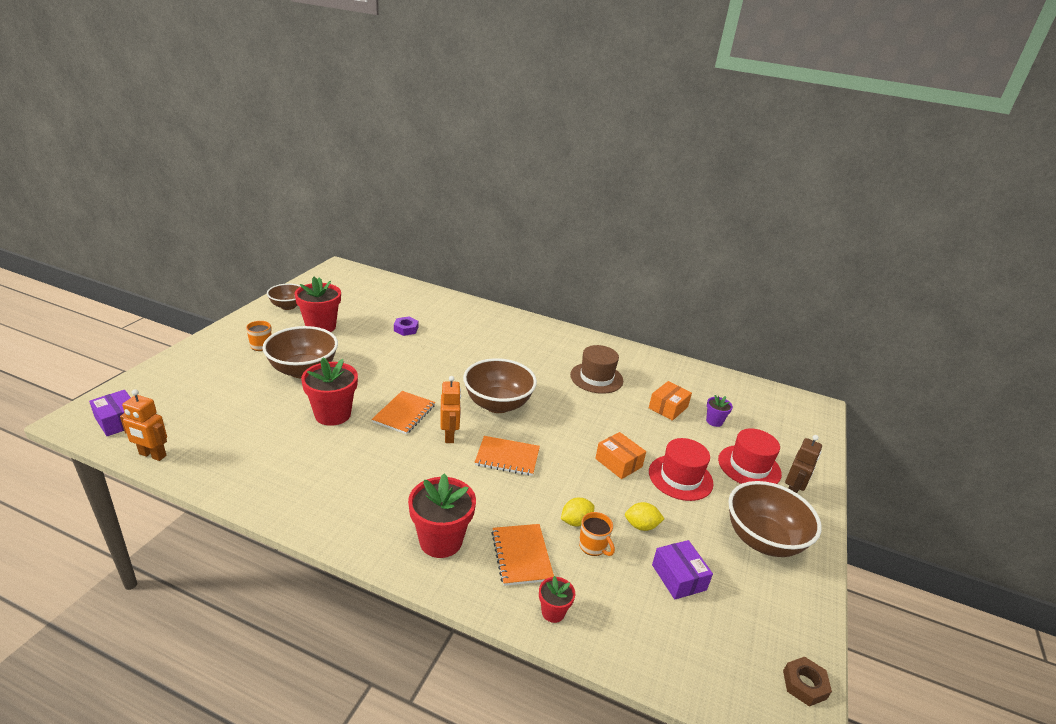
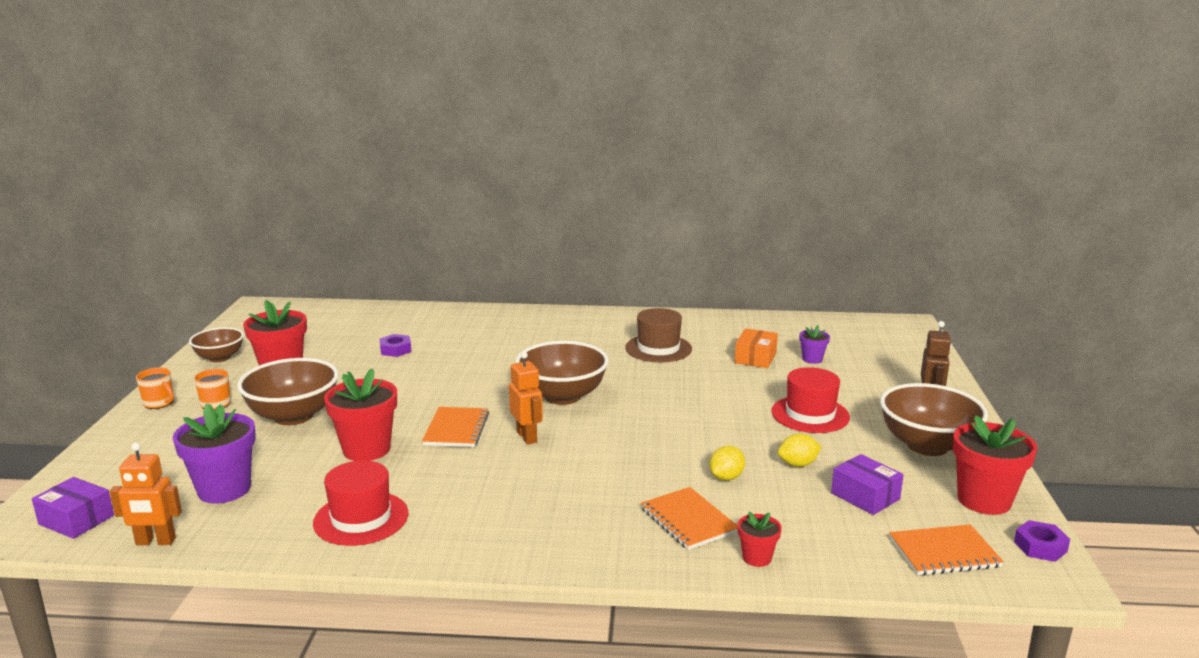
camera: 15 degrees left, 10 degrees down
red flower pot [408,473,476,558] -> red flower pot moved to [953,415,1038,515]
orange notebook [475,436,540,476] -> orange notebook moved to [889,524,1004,575]
orange mug [579,512,615,556] -> orange mug moved to [136,367,174,409]
orange box [595,432,646,479] -> none
red hat [718,428,782,484] -> red hat moved to [313,460,409,546]
brown nut [783,656,832,707] -> purple nut [1014,520,1070,562]
none -> purple flower pot [173,403,256,504]

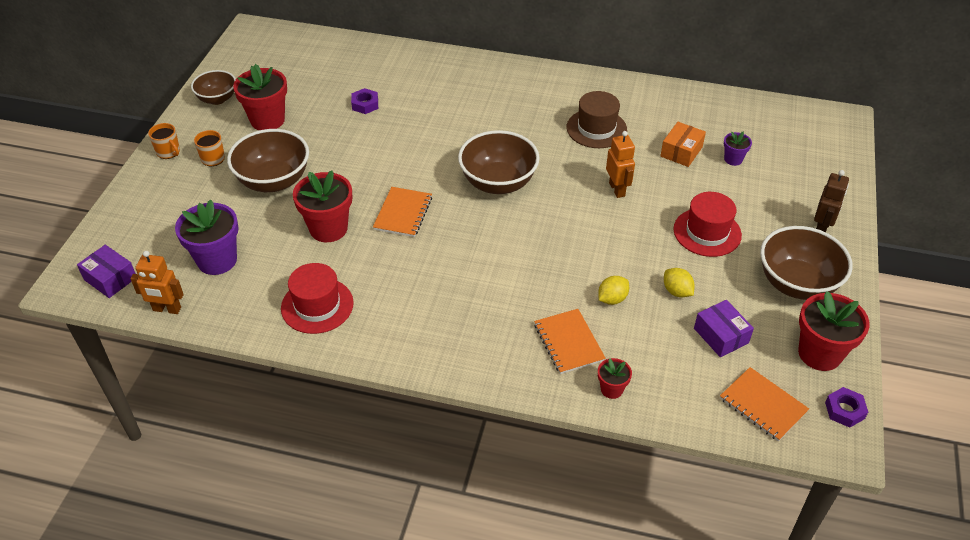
camera: 10 degrees right, 25 degrees up
orange robot [509,352,543,445] -> orange robot moved to [606,131,635,198]
yellow lemon [778,434,822,467] -> yellow lemon turned 60 degrees clockwise [664,268,695,297]
orange notebook [889,524,1004,575] -> orange notebook turned 45 degrees clockwise [720,367,809,441]

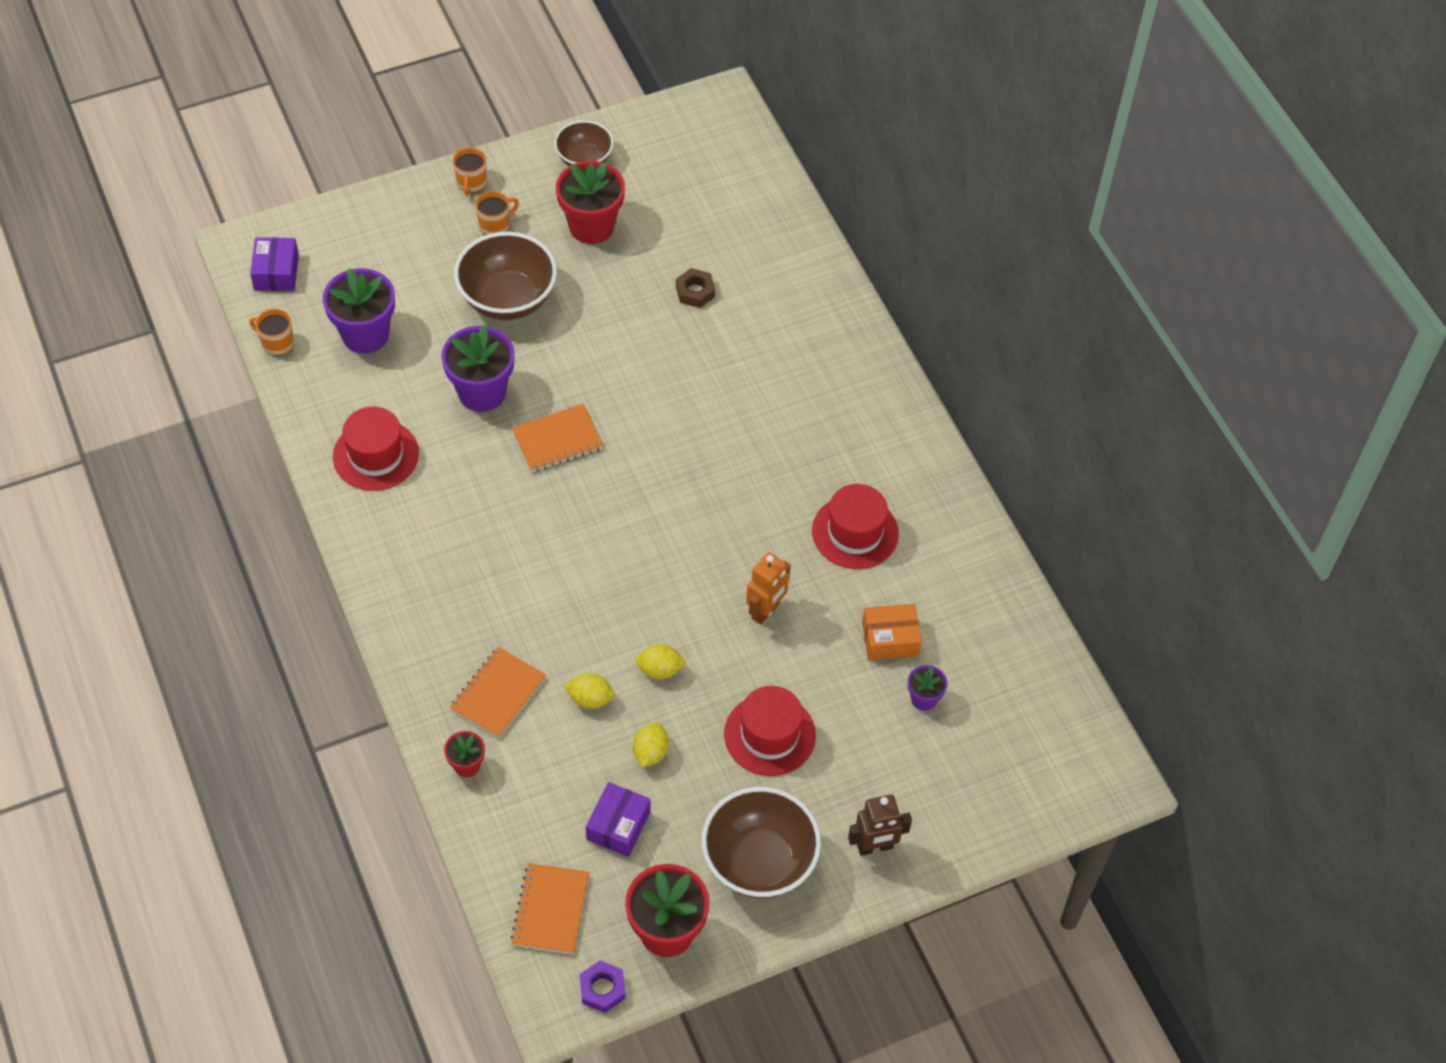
camera: 50 degrees right, 10 degrees up
orange robot [130,251,184,314] -> orange mug [249,309,294,356]
red flower pot [293,171,352,242] -> purple flower pot [441,325,515,412]
purple nut [351,88,378,114] -> brown nut [676,268,715,308]
brown bowl [458,130,539,194] -> none
brown hat [567,91,627,148] -> red hat [812,484,899,569]
none -> yellow lemon [635,644,686,679]

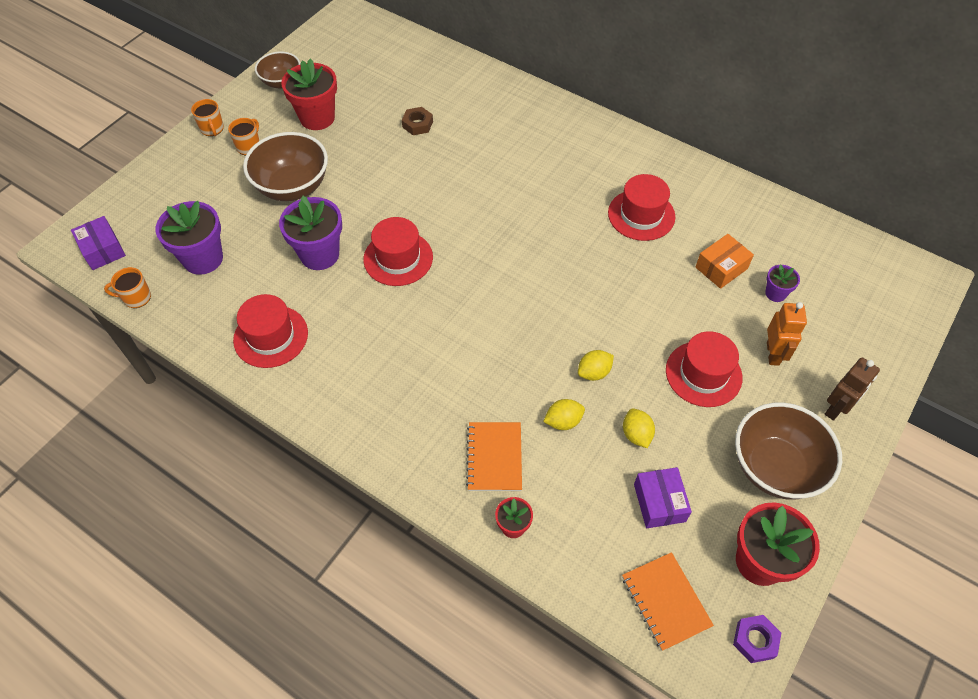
camera: 30 degrees left, 0 degrees up
orange notebook [512,404,604,472] -> red hat [363,217,433,286]
orange robot [746,552,791,624] -> orange robot moved to [767,302,807,366]

